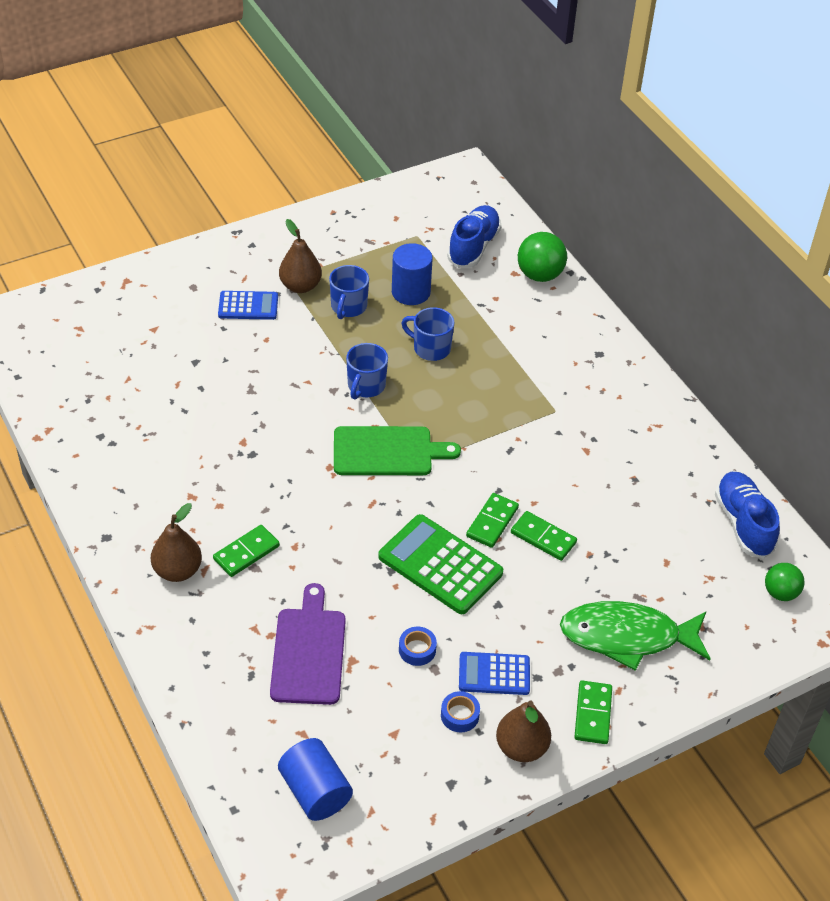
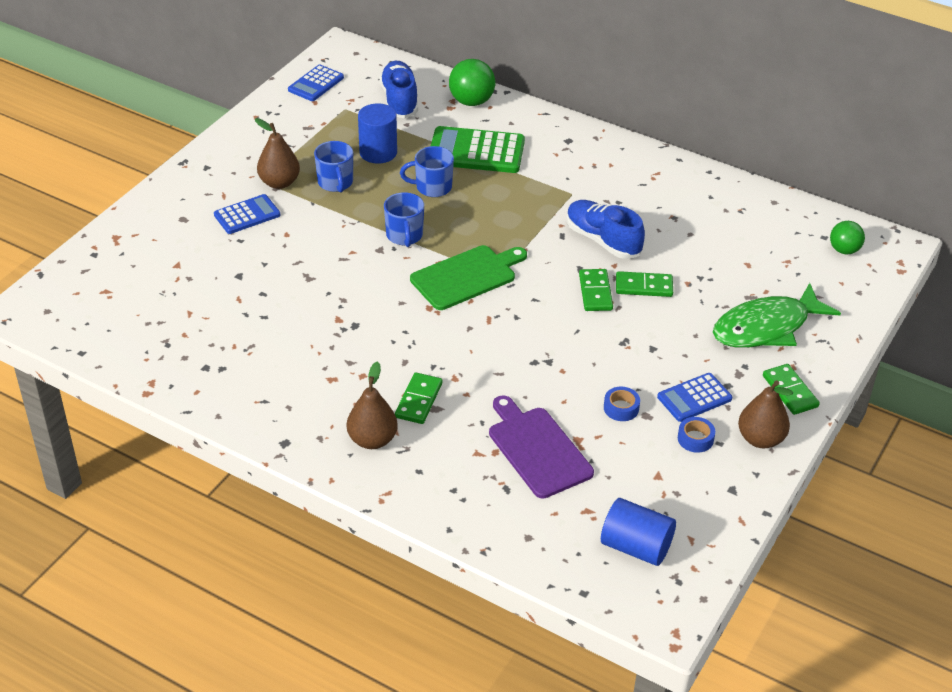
camera: 30 degrees left, 5 degrees down
green calculator [378,514,503,614] -> green calculator moved to [431,126,525,173]
blue shoe [715,472,780,558] -> blue shoe moved to [567,200,645,259]
none -> blue calculator [288,65,344,101]

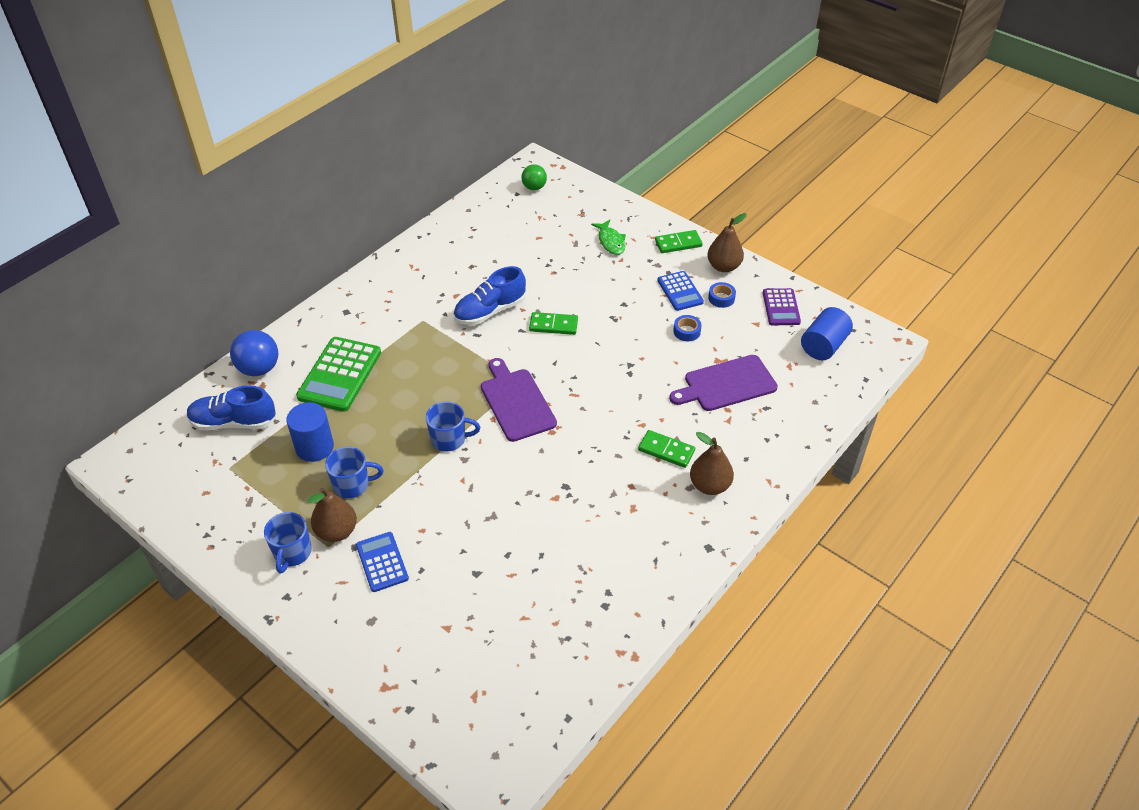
camera: 80 degrees left, 5 degrees up
blue calculator [288,65,344,101] -> none
blue mug [400,146,454,197] -> blue mug moved to [264,512,312,574]
green cutting board [410,245,527,310] -> purple cutting board [481,358,557,442]
green ball [449,59,495,106] -> blue ball [230,330,278,376]
green domino [616,271,673,297] -> none
green fish [713,283,841,348] -> green fish [591,220,626,255], size x0.53
none -> purple calculator [763,288,801,325]

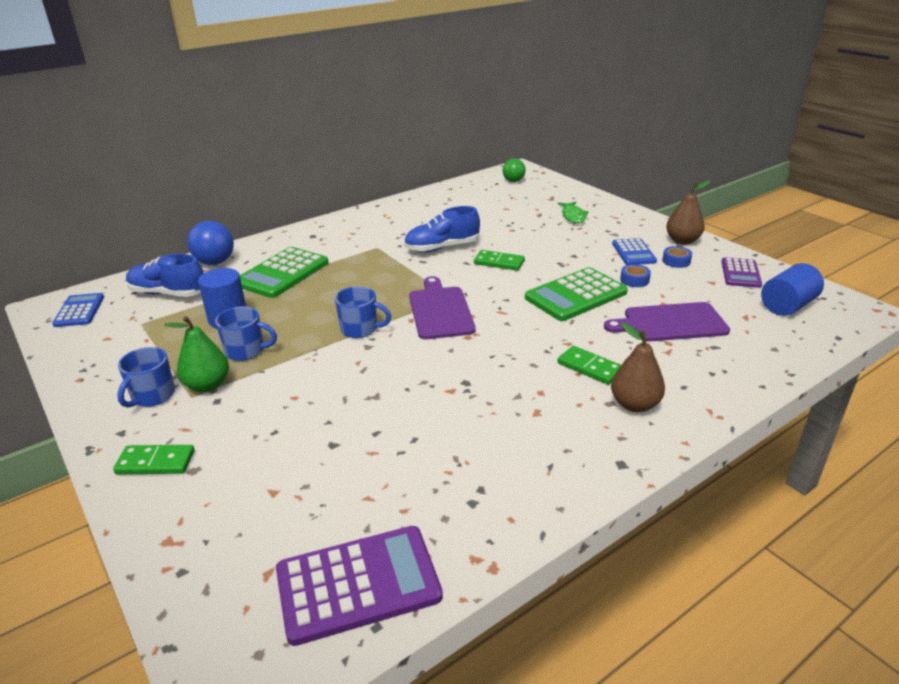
camera: 15 degrees right, 15 degrees down
brown pear [308,488,357,542] -> green pear [164,316,229,392]
blue calculator [356,532,409,592] -> blue calculator moved to [52,293,104,327]
green domino [655,230,703,253] -> green domino moved to [113,445,195,474]
none -> purple calculator [276,526,443,646]
none -> green calculator [525,267,628,321]

